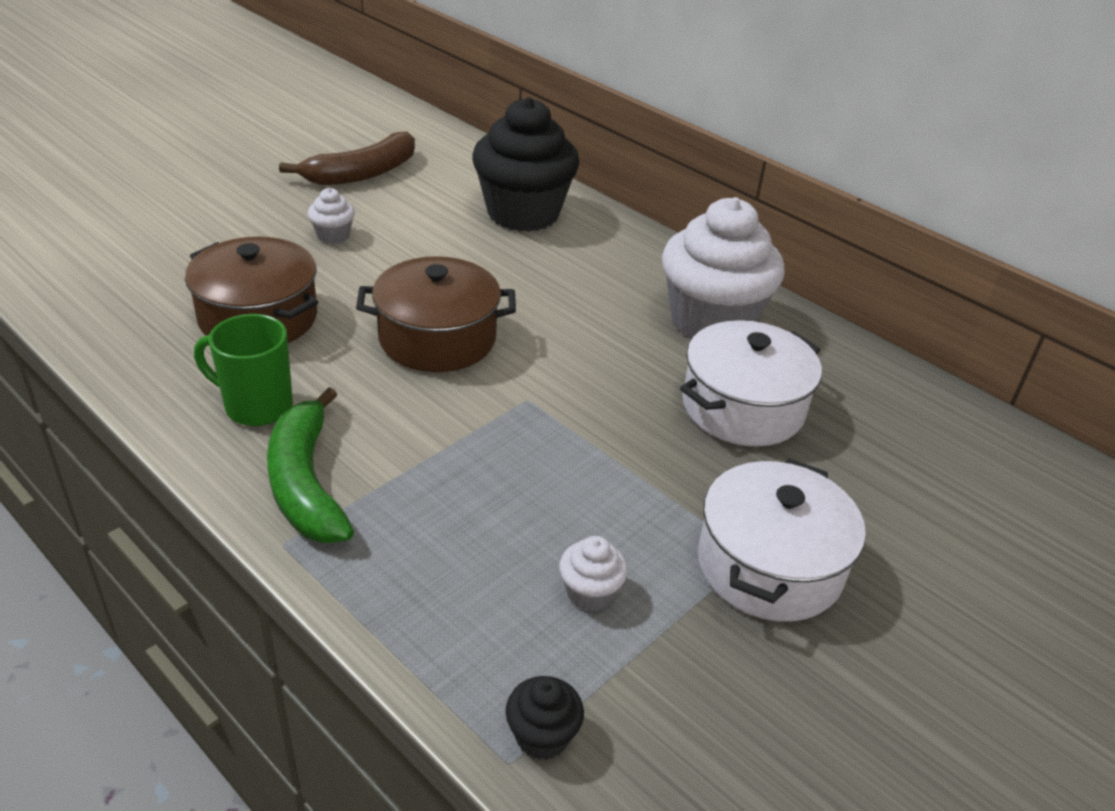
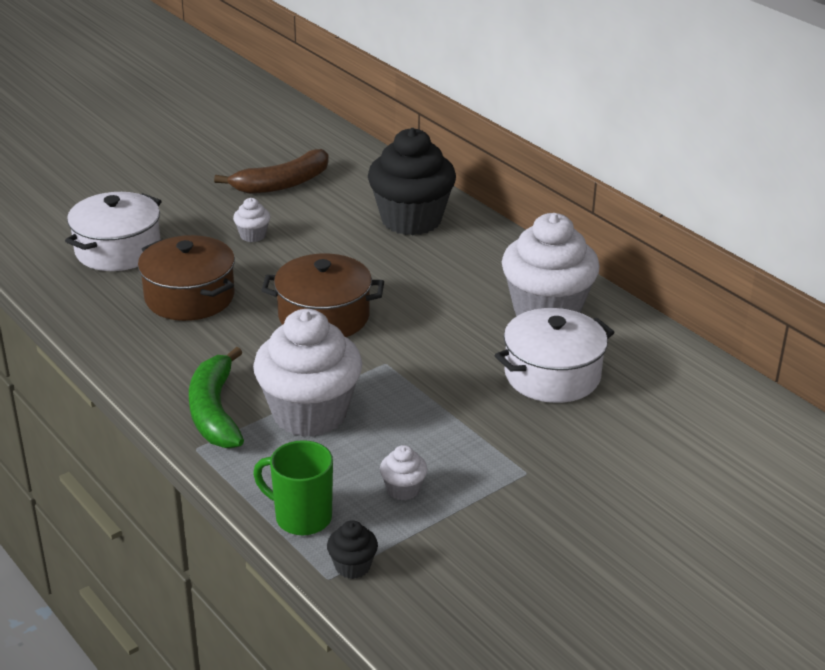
camera: 10 degrees right, 5 degrees down
green mug [194,314,293,426] -> green mug moved to [253,440,333,535]
white pot [698,458,866,622] -> white pot moved to [65,192,161,271]
none -> white cupcake [253,309,362,437]

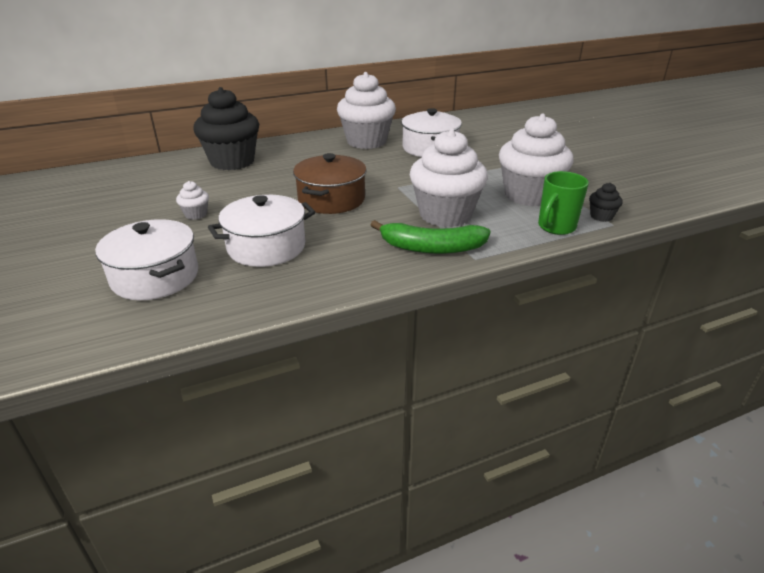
camera: 75 degrees left, 0 degrees up
brown pot [138,235,235,321] -> white pot [208,195,315,267]
brown banana [214,149,329,194] -> none
white cupcake [380,445,427,500] -> white cupcake [499,113,573,207], size x2.40

